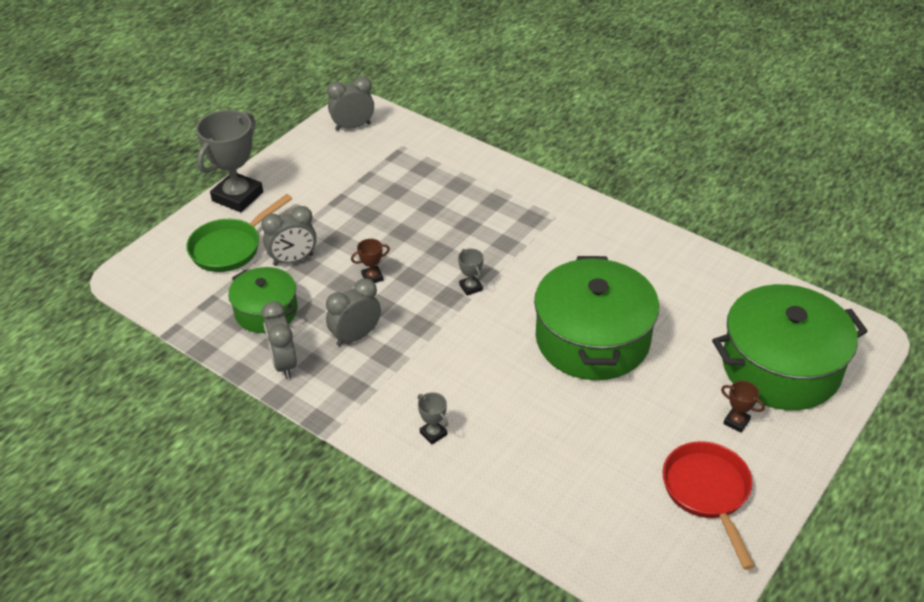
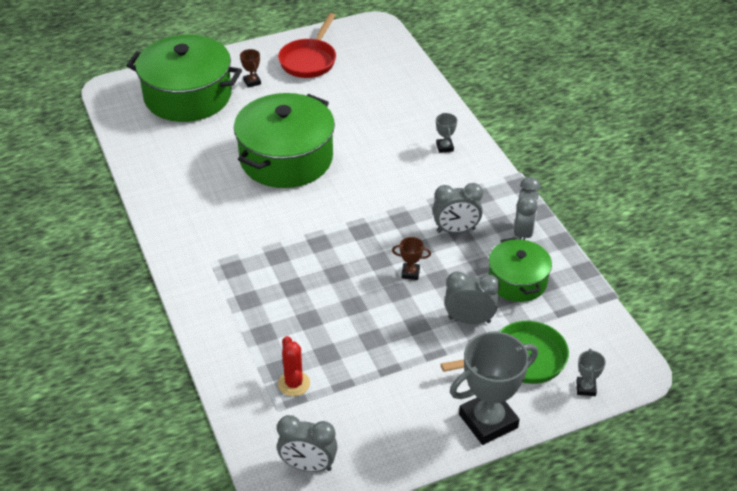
camera: 150 degrees left, 0 degrees up
grey trophy [458,249,484,296] -> grey trophy moved to [576,349,606,396]
none -> red cactus [278,336,310,396]

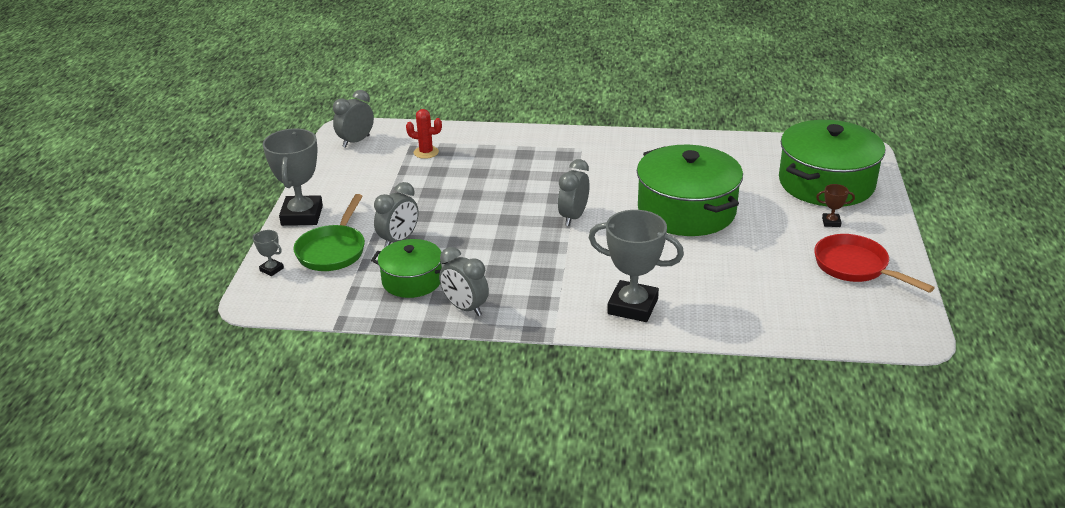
camera: 120 degrees right, 10 degrees down
brown trophy [392,237,431,280] -> none
grey clock [433,183,483,233] -> grey clock moved to [558,159,590,226]
grey trophy [436,113,457,153] -> grey trophy [588,210,684,322], size x2.28

